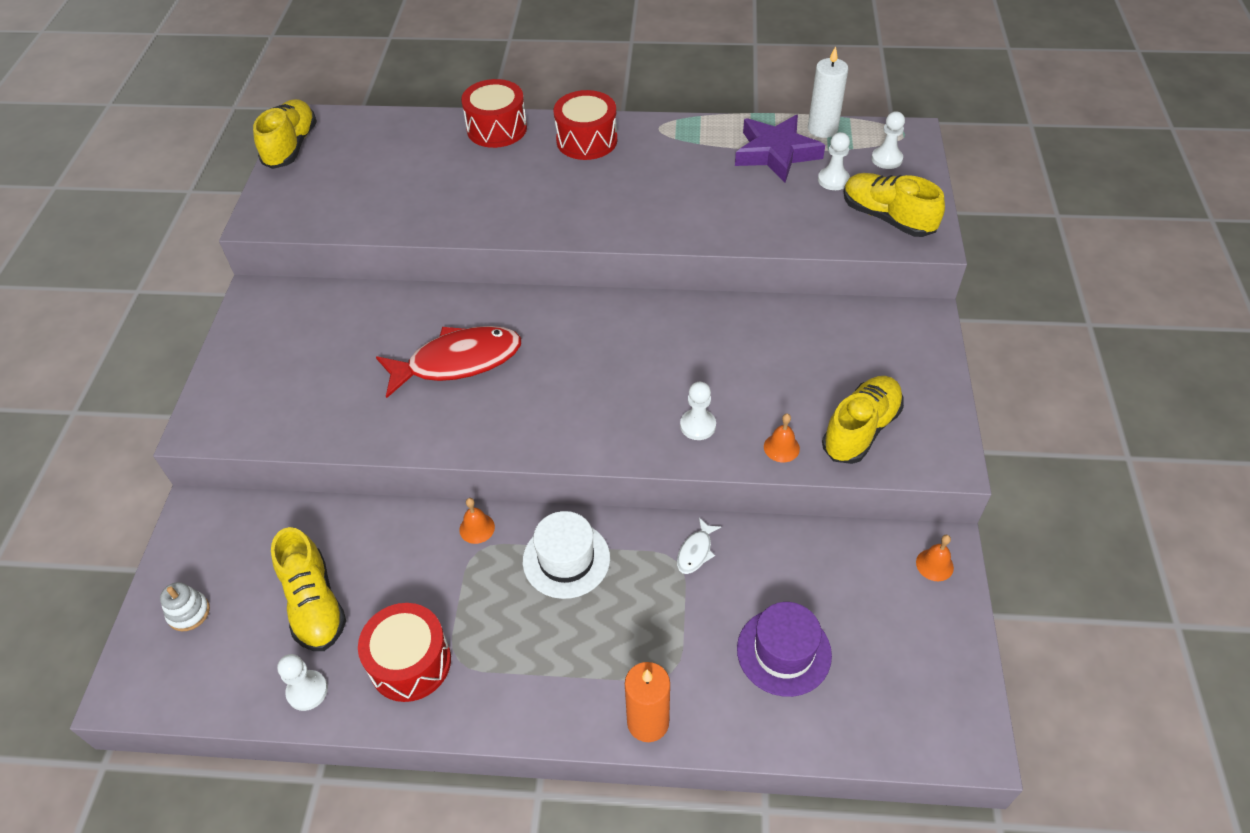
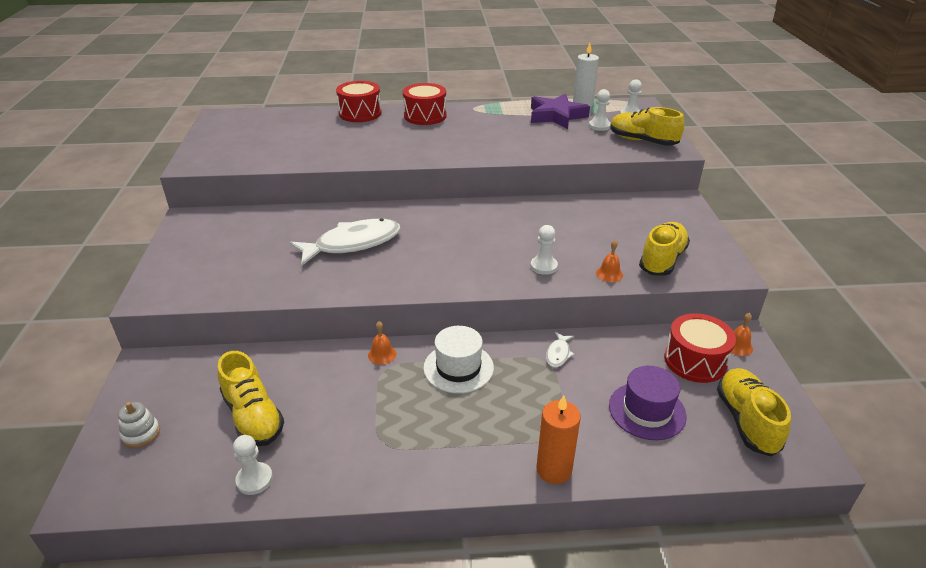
camera: 10 degrees left, 15 degrees down
yellow shoe [253,99,317,169] -> yellow shoe moved to [717,368,791,456]
red drum [358,603,451,702] -> red drum moved to [664,313,736,383]
red fish [376,326,521,398] -> white fish [289,219,401,266]

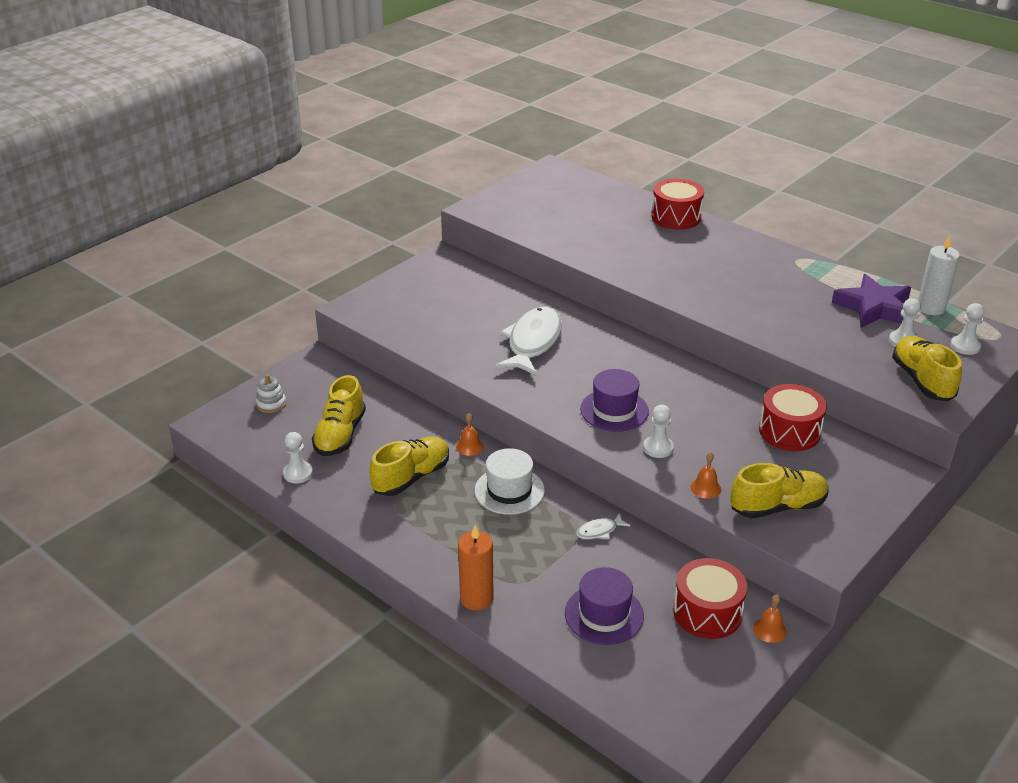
camera: 45 degrees right, 0 degrees up
white fish [289,219,401,266] -> white fish turned 90 degrees counterclockwise [495,307,562,376]
red drum [403,83,447,125] -> red drum moved to [759,384,827,451]
yellow shoe [717,368,791,456] -> yellow shoe moved to [369,437,449,496]
none -> purple hat [580,369,649,432]

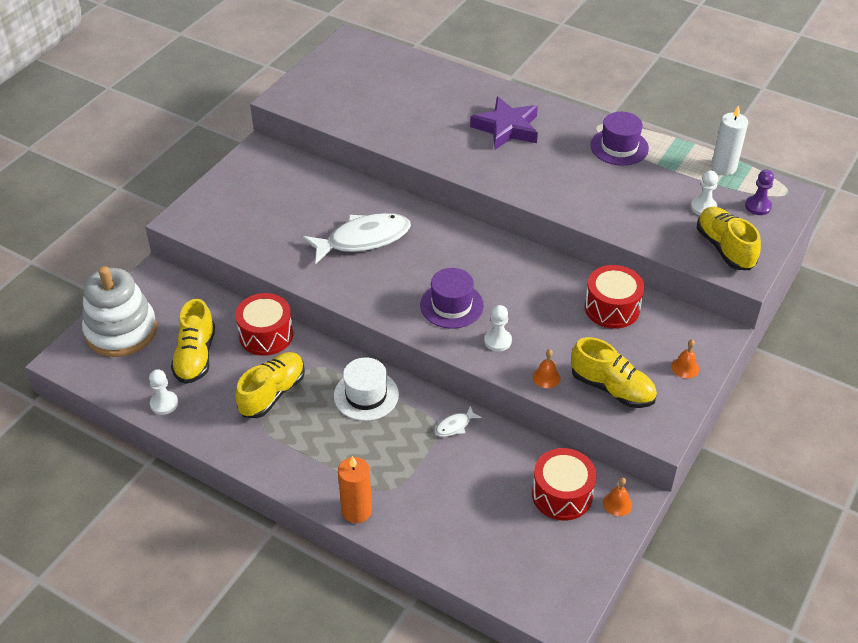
camera: 10 degrees left, 10 degrees up
white stacking toy [256,374,286,413] -> white stacking toy [82,266,157,357], size x2.50
orange bell [456,413,484,456] -> orange bell moved to [671,339,699,378]
white fish [495,307,562,376] -> white fish turned 60 degrees clockwise [303,213,411,264]
purple hat [565,567,644,645] -> purple hat moved to [591,112,649,166]
red drum [652,179,704,229] -> red drum moved to [235,293,293,356]
yellow shoe [730,463,829,518] -> yellow shoe turned 60 degrees clockwise [571,337,657,408]
purple star [832,274,911,328] -> purple star moved to [470,96,538,150]
white pawn [951,303,984,355] -> purple pawn [745,170,774,215]

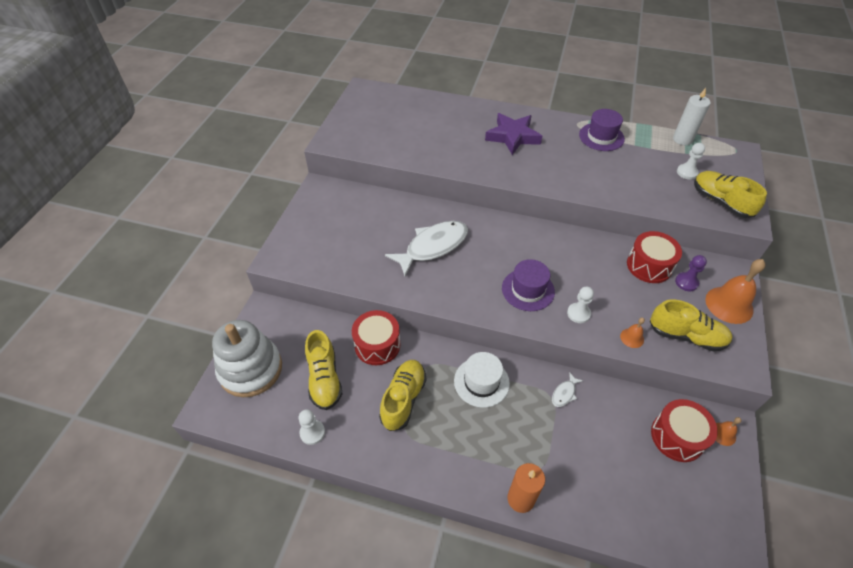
camera: 15 degrees left, 5 degrees up
orange bell [671,339,699,378] -> orange bell [705,259,765,324], size x2.05
purple pawn [745,170,774,215] -> purple pawn moved to [675,255,707,291]

